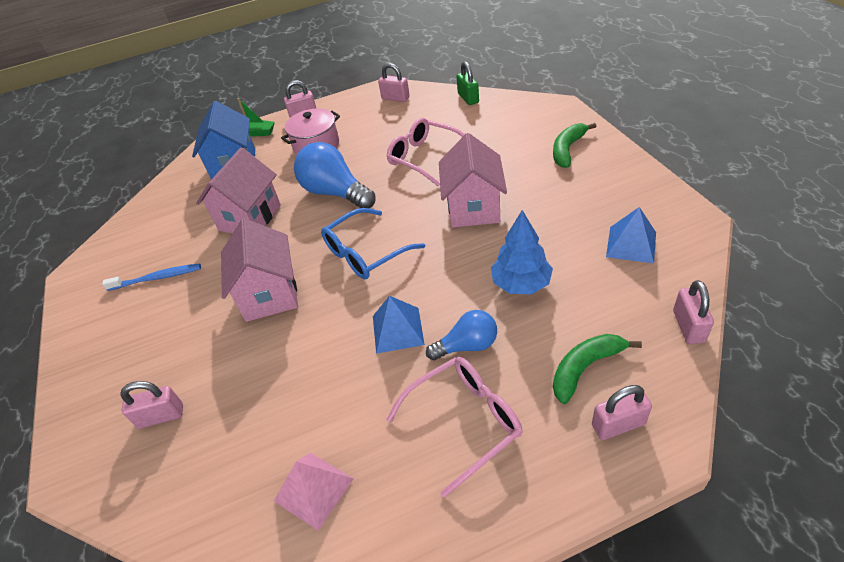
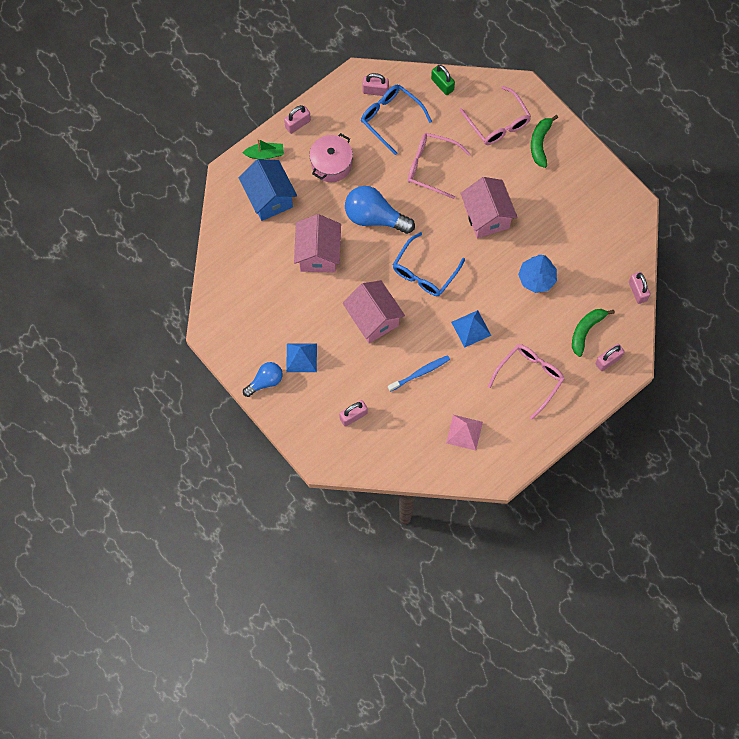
camera: 25 degrees left, 25 degrees up
blue toothbrush [102,263,201,291] -> blue toothbrush moved to [388,355,450,392]
blue light bulb [426,310,497,361] -> blue light bulb moved to [243,362,283,397]
blue pyramid [606,207,656,263] -> blue pyramid moved to [286,343,317,372]
none -> blue glasses [361,85,432,155]
none -> pink glasses [460,86,531,145]

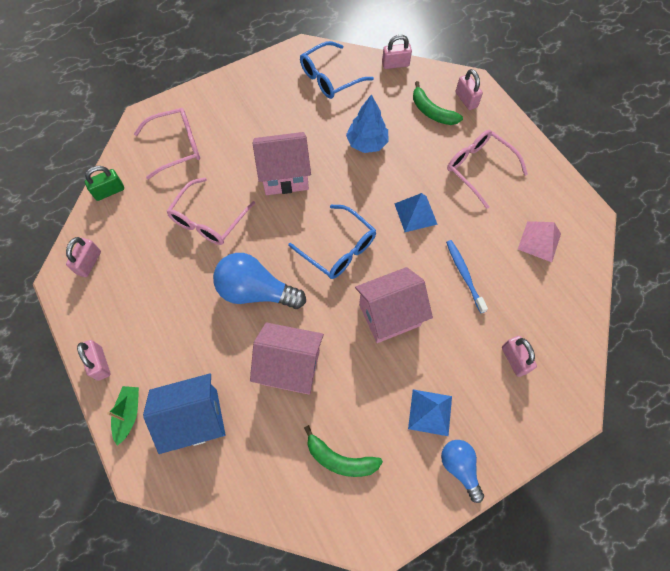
camera: 80 degrees left, 5 degrees down
pink pot [309,133,353,182] -> none
blue light bulb [345,186,415,234] -> blue light bulb turned 75 degrees clockwise [213,253,306,309]
blue glasses [361,85,432,155] -> blue glasses moved to [300,41,374,99]
green banana [531,115,558,168] -> green banana moved to [304,425,383,477]

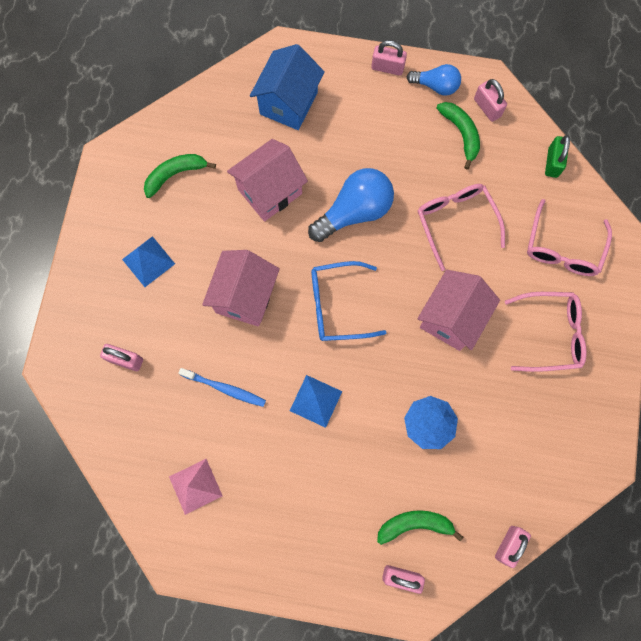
camera: 130 degrees right, 10 degrees up
green boat [107,386,139,446] -> none
blue glasses [300,41,374,99] -> none
blue light bulb [441,440,484,503] -> blue light bulb moved to [406,64,461,96]
pink glasses [447,130,528,209] -> pink glasses moved to [505,292,587,372]
none -> green banana [437,102,480,170]

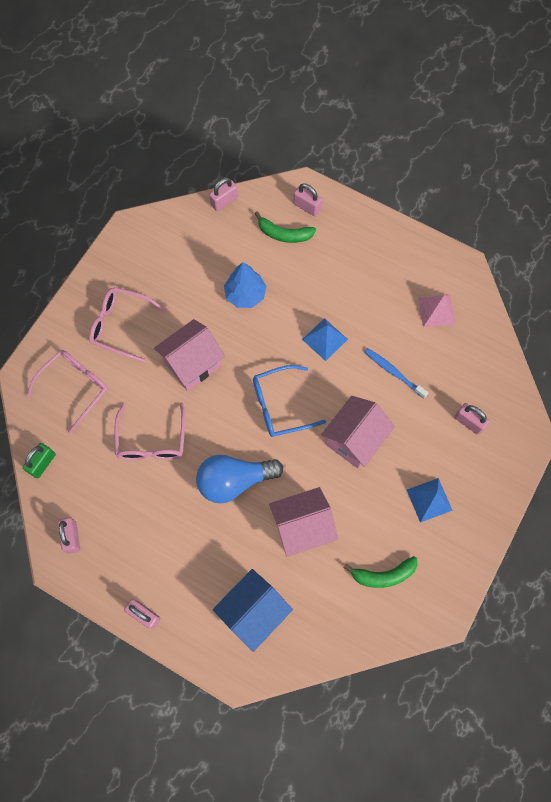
camera: 160 degrees left, 5 degrees down
blue glasses [311,261,386,341] -> blue glasses turned 150 degrees clockwise [253,365,326,437]
blue light bulb [406,64,461,96] -> none
green banana [437,102,480,170] -> none

